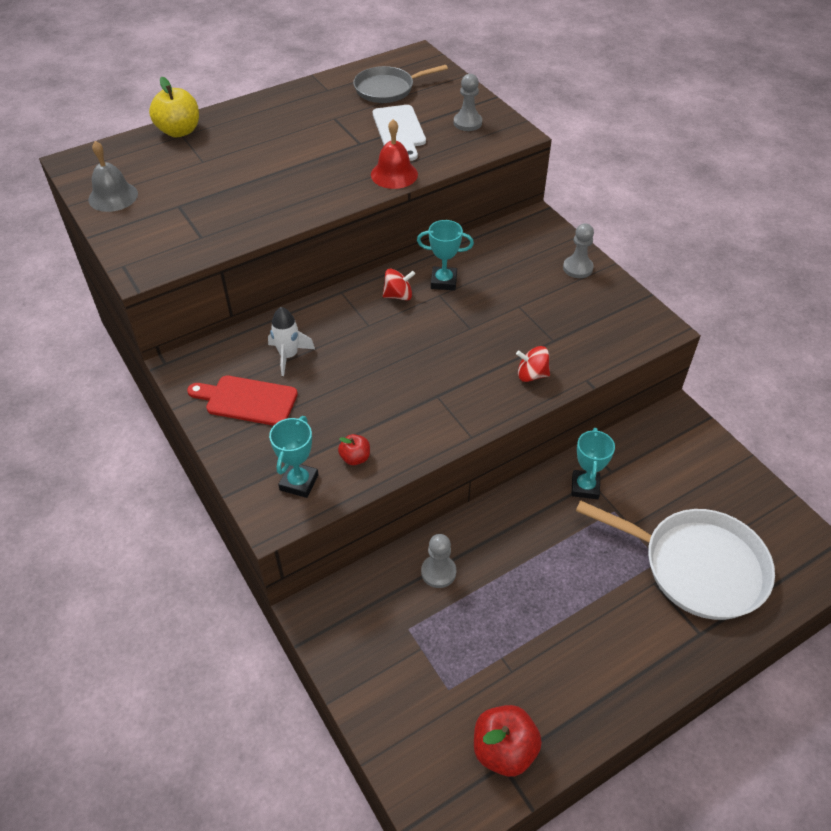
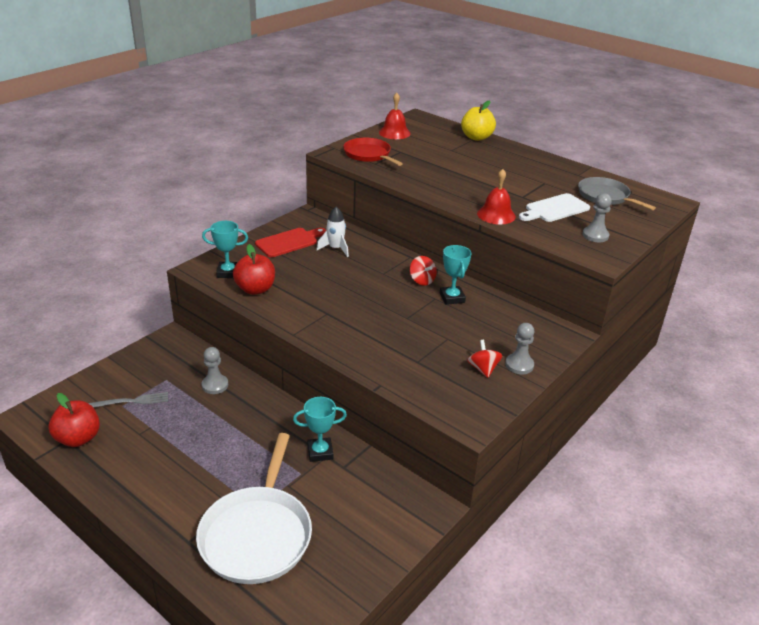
camera: 70 degrees right, 15 degrees down
grey bell [88,141,138,212] -> red bell [379,93,411,139]
red cutting board [187,376,298,426] -> red cutting board turned 60 degrees clockwise [255,228,326,257]
red apple [338,434,370,465] -> red apple [233,244,275,295], size x1.86
red spinning top [516,346,550,382] -> red spinning top moved to [467,340,502,378]
none -> grey fork [88,392,168,408]
none -> red pan [343,138,403,166]

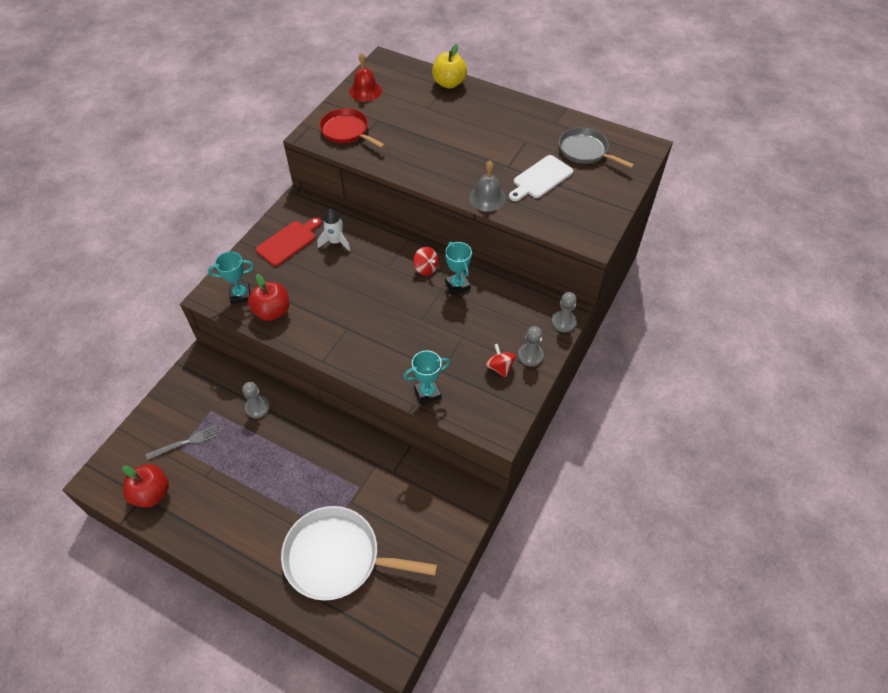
camera: 10 degrees left, 20 degrees up
white pan [196,433,312,584] -> white pan turned 105 degrees clockwise [281,506,437,601]
turquoise trophy [293,397,347,462] -> turquoise trophy moved to [403,350,450,405]
red bell [477,169,516,224] -> grey bell [469,161,506,212]
grey pawn [582,193,612,242] -> grey pawn moved to [551,292,577,332]

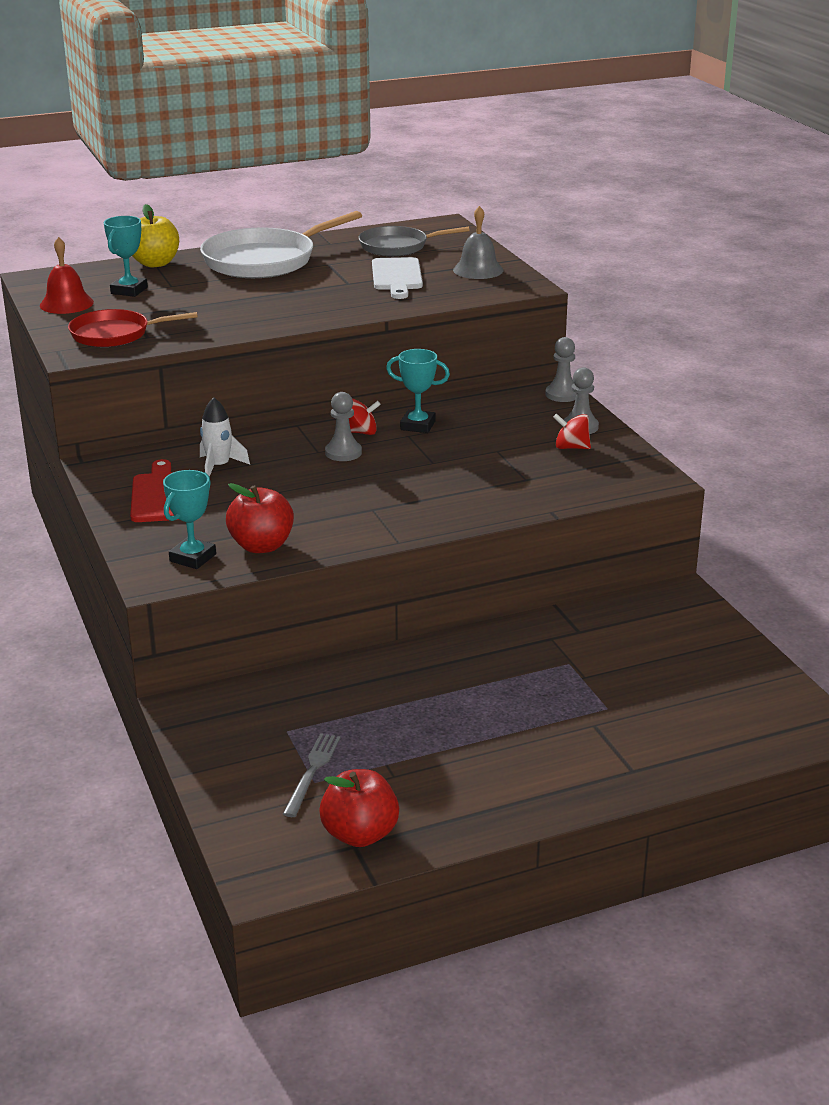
camera: 50 degrees left, 25 degrees down
grey pawn [242,382,270,418] -> grey pawn moved to [325,392,362,461]
white pan [281,506,437,601] -> white pan moved to [200,211,362,278]
turquoise trophy [403,350,450,405] -> turquoise trophy moved to [104,216,148,297]
grey bell [469,161,506,212] -> grey bell moved to [453,206,503,279]

